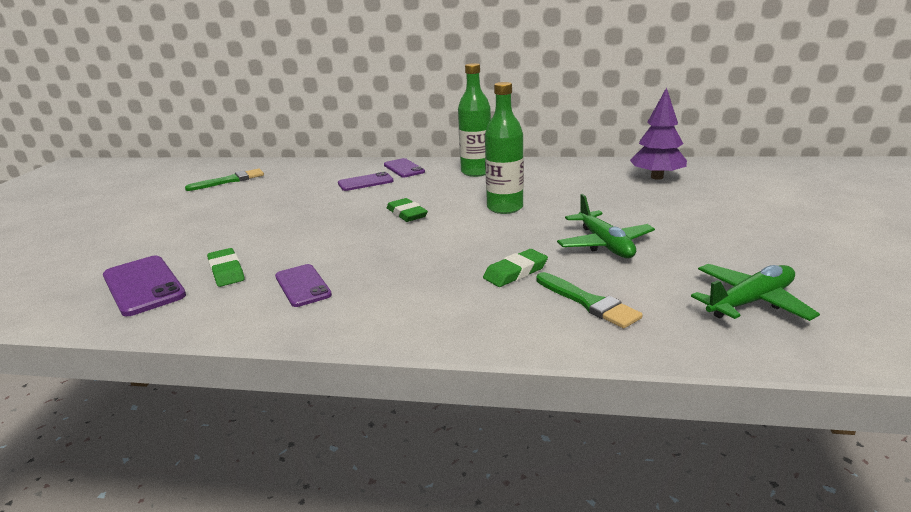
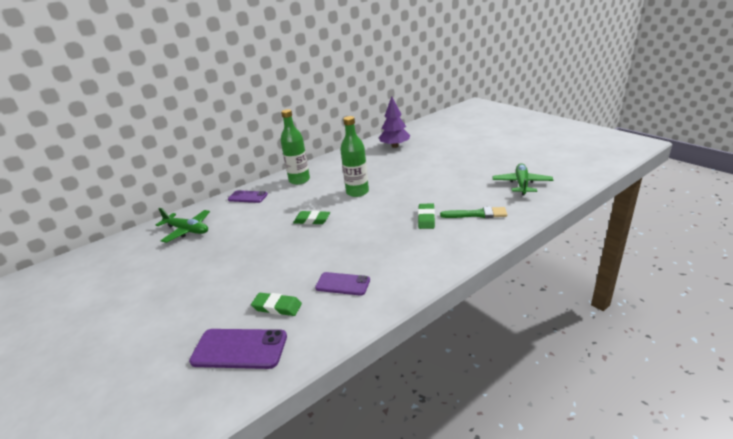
camera: 45 degrees left, 5 degrees up
green brush [185,169,264,191] -> none
purple phone [338,172,393,191] -> none
green plane [557,194,655,258] -> green plane moved to [155,208,210,243]

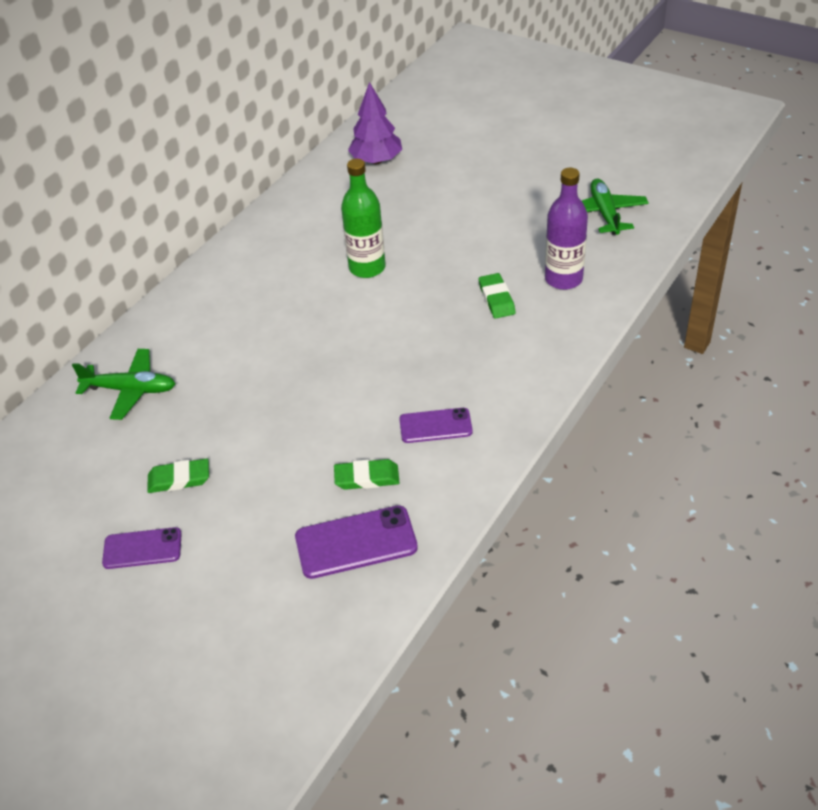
camera: 20 degrees left, 15 degrees up
purple phone [228,190,268,203] -> purple phone moved to [102,527,182,569]
green bottle [280,109,310,185] -> none
green eraser [293,211,330,224] -> green eraser moved to [147,458,209,493]
green brush [440,206,507,218] -> purple bottle [545,168,588,290]

